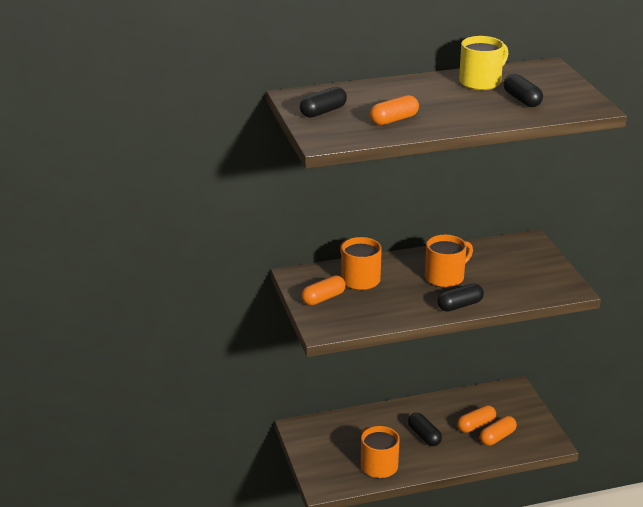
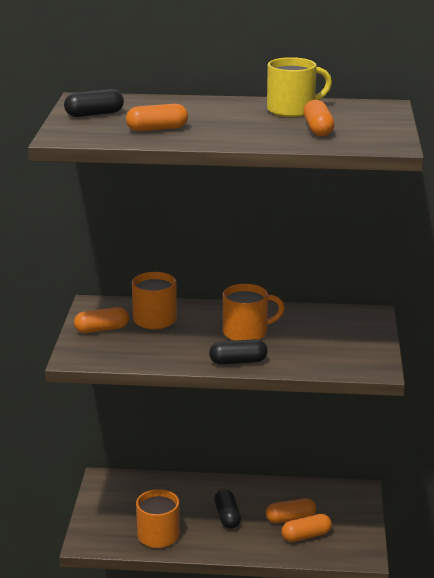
camera: 20 degrees right, 5 degrees down
black capsule [503,74,543,107] -> orange capsule [303,99,334,137]

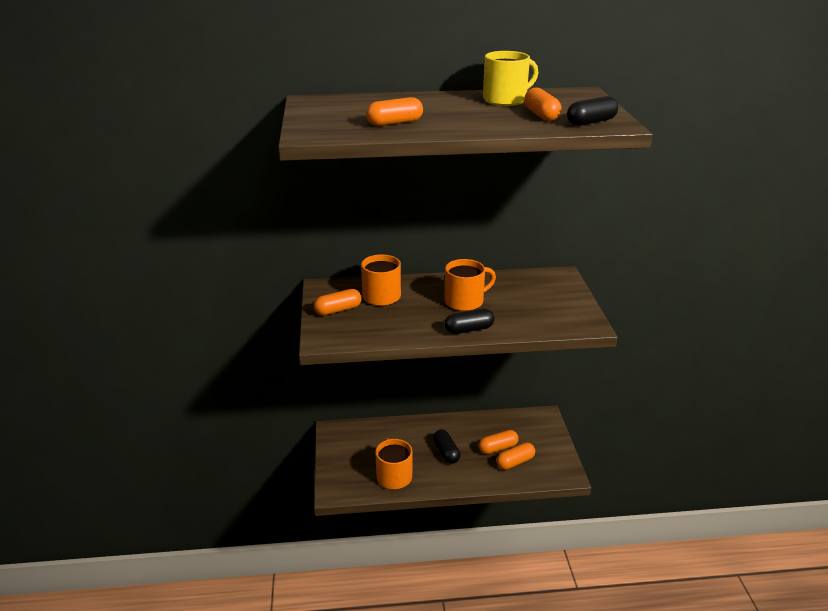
camera: 10 degrees left, 5 degrees up
black capsule [64,89,124,117] -> black capsule moved to [567,96,618,126]

